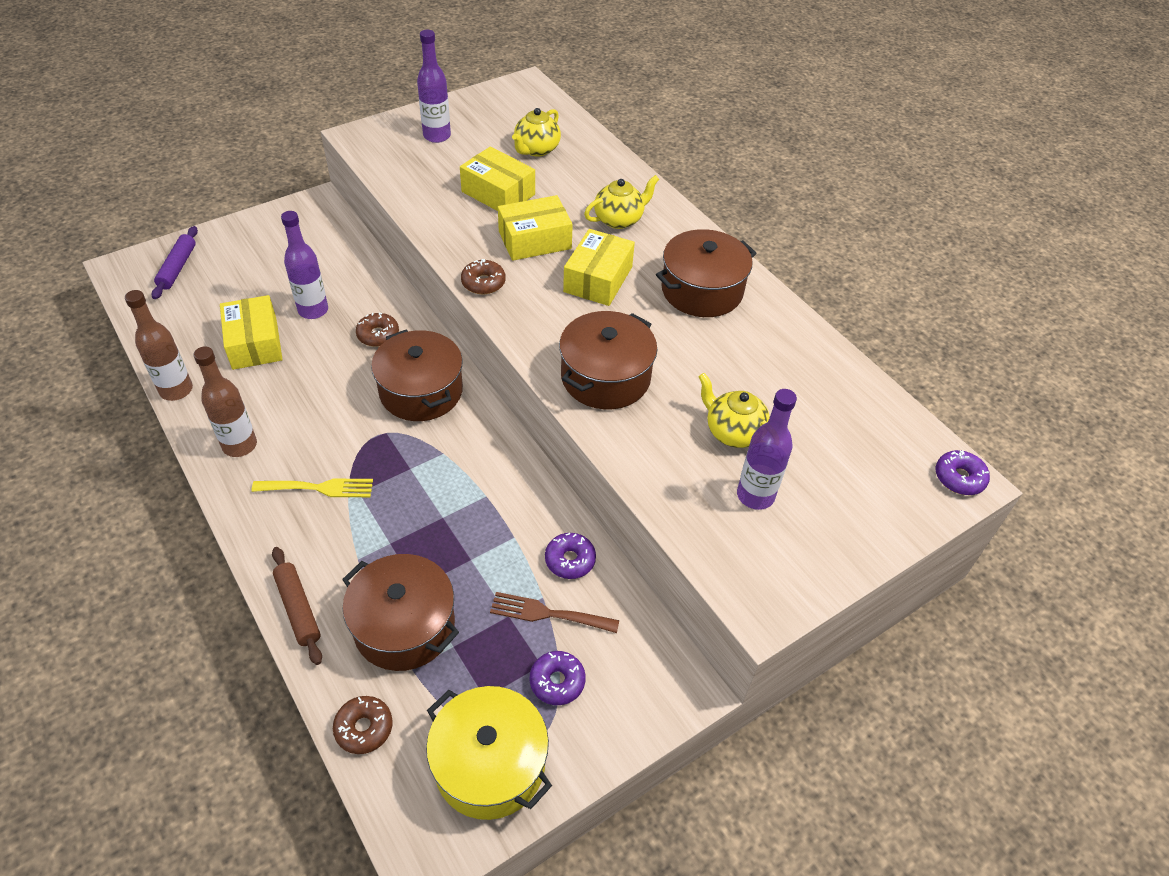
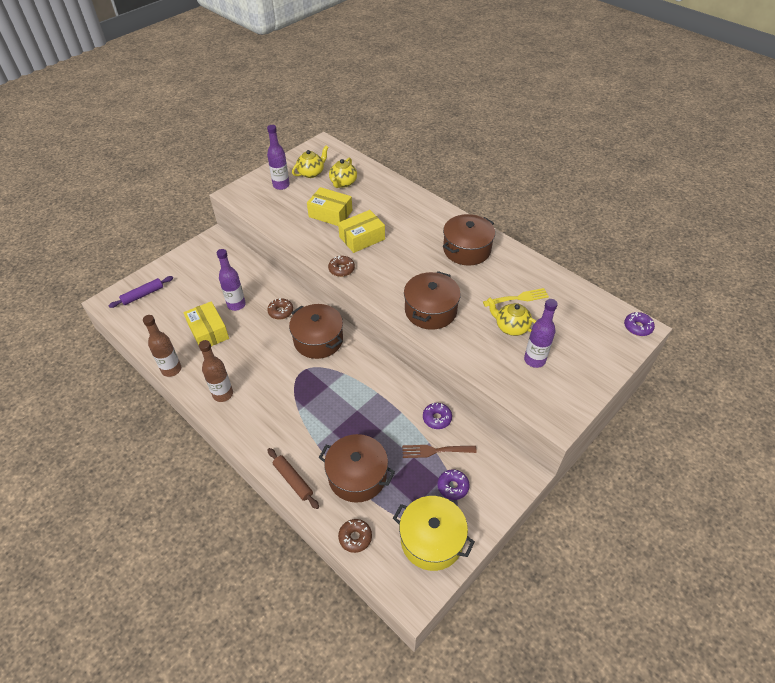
camera: 10 degrees left, 0 degrees up
purple rolling pin [152,226,198,299] -> purple rolling pin turned 60 degrees clockwise [108,276,173,308]
yellow fork [252,478,373,497] -> yellow fork moved to [483,288,549,307]
yellow box [563,229,635,306] -> none
yellow teapot [584,175,659,229] -> yellow teapot moved to [292,146,329,178]

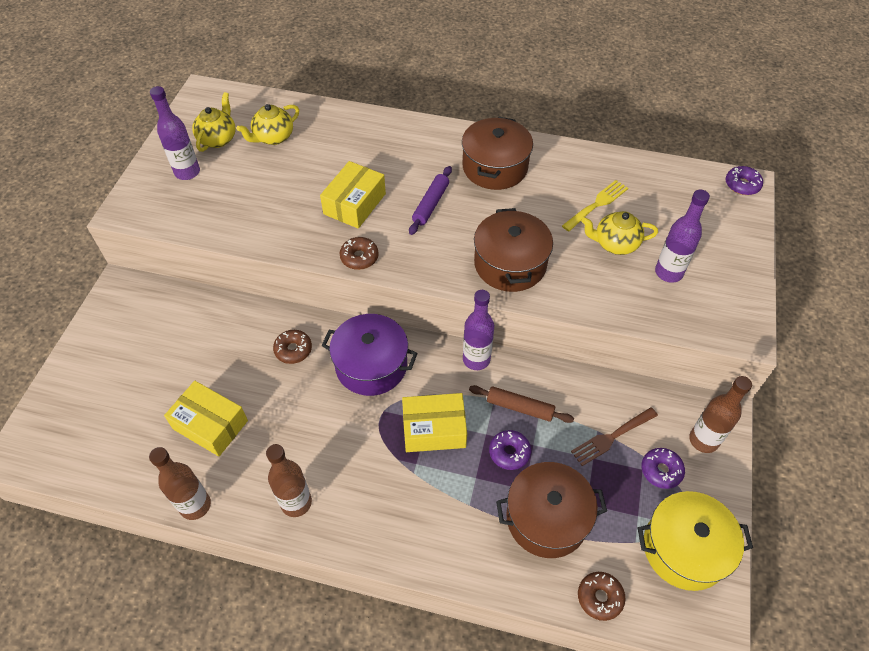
camera: 30 degrees left, 5 degrees up
purple rolling pin [108,276,173,308] -> purple rolling pin moved to [409,166,452,235]
purple bottle [217,249,246,311] -> purple bottle moved to [463,290,494,370]
brown rolling pin [268,448,319,509] -> brown rolling pin moved to [469,385,574,423]
brown pot [289,304,343,359] -> purple pot [321,314,418,396]
yellow box [307,187,352,226] -> yellow box moved to [402,393,467,452]
yellow teapot [329,158,357,188] -> yellow teapot turned 60 degrees clockwise [237,104,299,145]
purple donut [423,403,452,429] -> purple donut moved to [489,430,531,470]
none -> brown bottle [689,376,752,453]

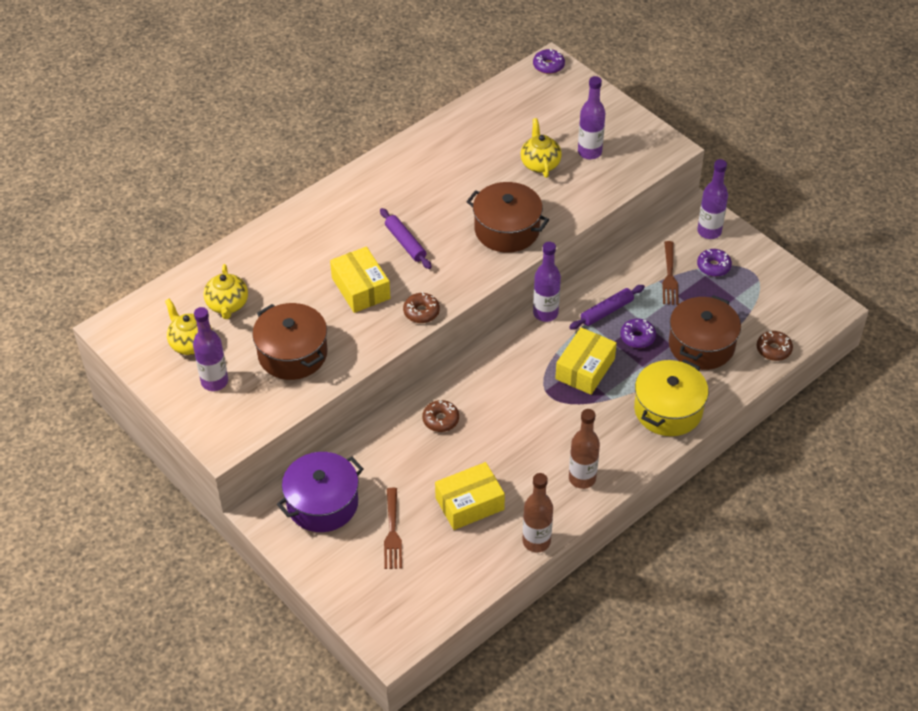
camera: 55 degrees left, 5 degrees down
purple pot [321,314,418,396] -> purple pot moved to [277,452,364,532]
brown pot [462,117,533,190] -> brown pot moved to [252,303,328,380]
brown rolling pin [469,385,574,423] -> purple rolling pin [569,285,645,330]
yellow fork [562,180,628,231] -> none
yellow teapot [582,211,658,255] -> yellow teapot turned 135 degrees clockwise [521,118,562,178]
yellow pot [638,491,753,591] -> yellow pot moved to [634,359,708,436]
brown bottle [689,376,752,453] -> purple bottle [697,159,728,239]
none -> brown fork [384,488,402,569]

